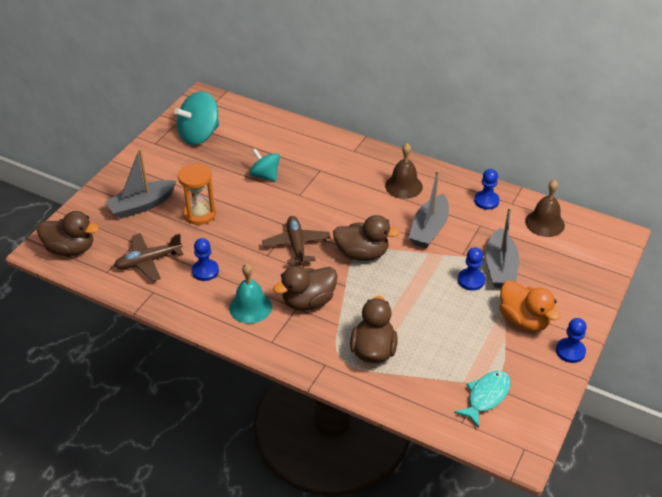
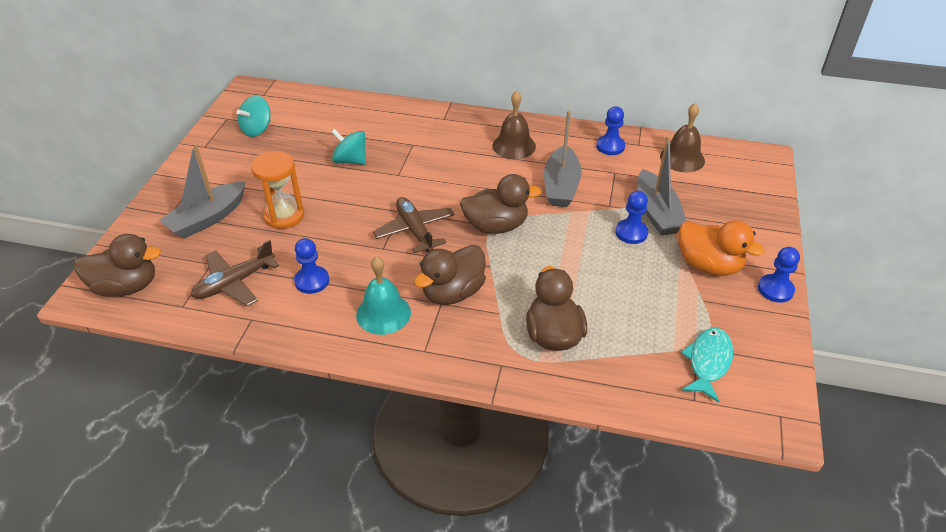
camera: 15 degrees left, 0 degrees up
turquoise spinning top [174,91,219,145] -> turquoise spinning top [237,96,271,137], size x0.63

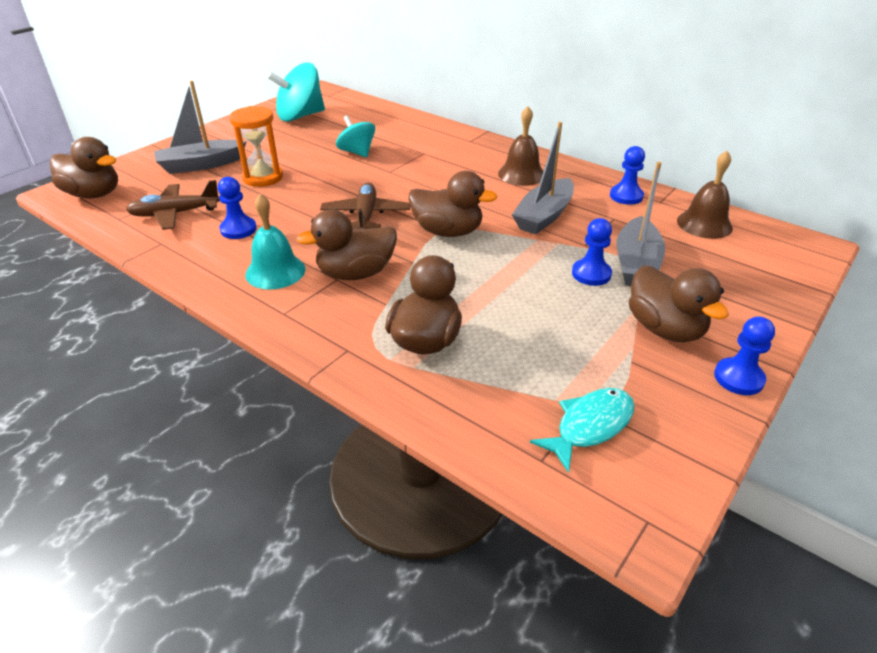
camera: 25 degrees right, 5 degrees down
turquoise spinning top [237,96,271,137] -> turquoise spinning top [267,63,325,122], size x1.59
orange duck [679,220,765,276] -> brown duck [629,265,729,342]

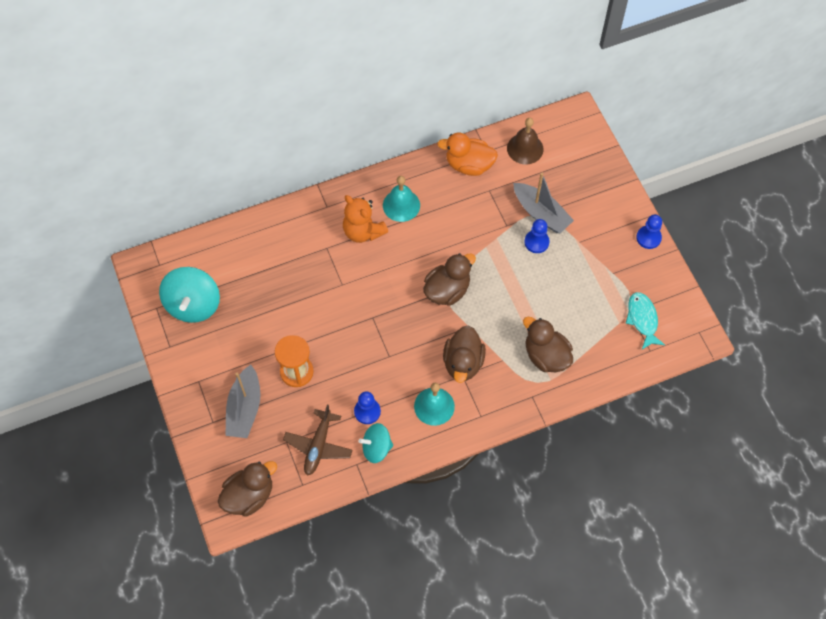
camera: 60 degrees left, 25 degrees up
brown plane [320,183,410,229] -> none
turquoise spinning top [336,115,375,157] -> turquoise spinning top moved to [359,423,393,463]
brown bell [498,106,543,186] -> turquoise bell [383,176,420,222]
grey boat [512,122,574,234] -> none
blue pawn [610,146,645,205] -> orange duck [437,133,498,176]
brown duck [629,265,729,342] -> none
none -> orange teddy bear [343,195,388,243]

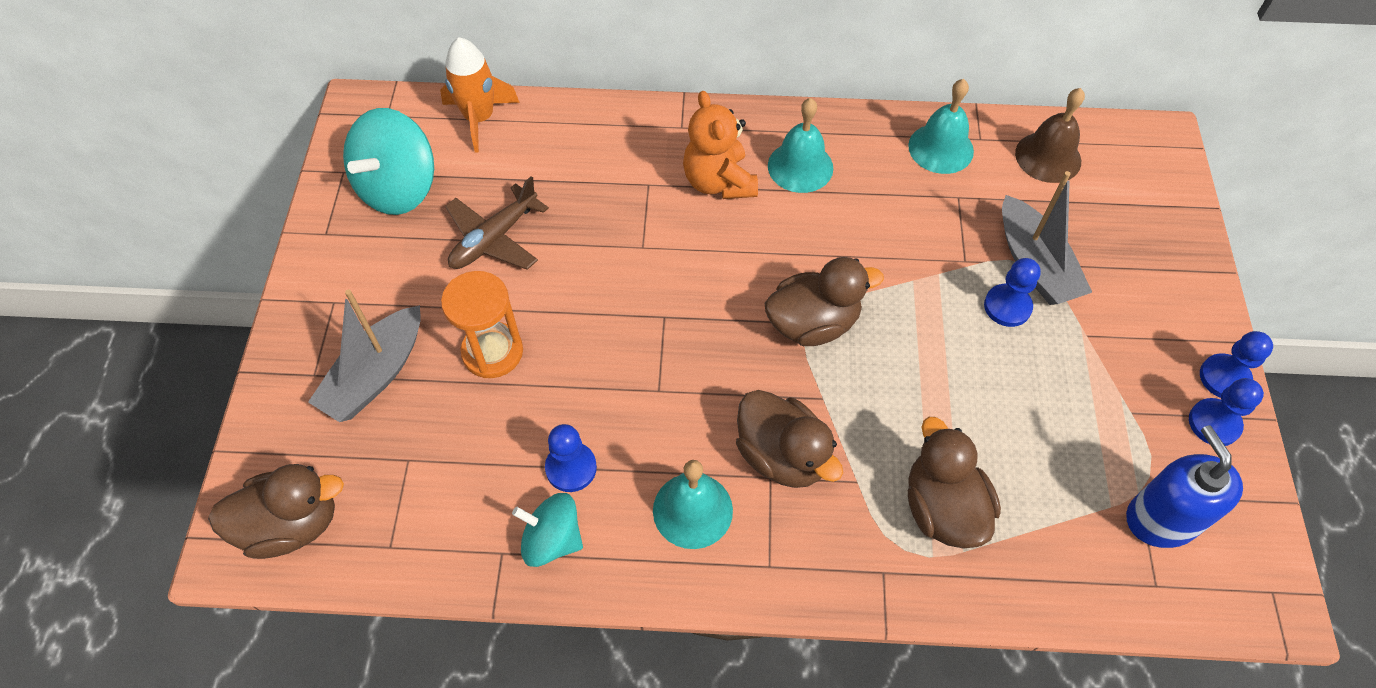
camera: 25 degrees right, 5 degrees down
brown plane [283,405,353,476] -> brown plane moved to [445,176,549,270]
orange duck [437,133,498,176] -> turquoise bell [908,79,974,174]
brown duck [443,325,486,383] -> brown duck turned 75 degrees counterclockwise [736,390,843,488]
turquoise fish [626,292,665,349] -> blue soap dispenser [1126,425,1243,548]
none -> orange rocket [440,37,520,153]
none -> blue pawn [1189,378,1264,446]

